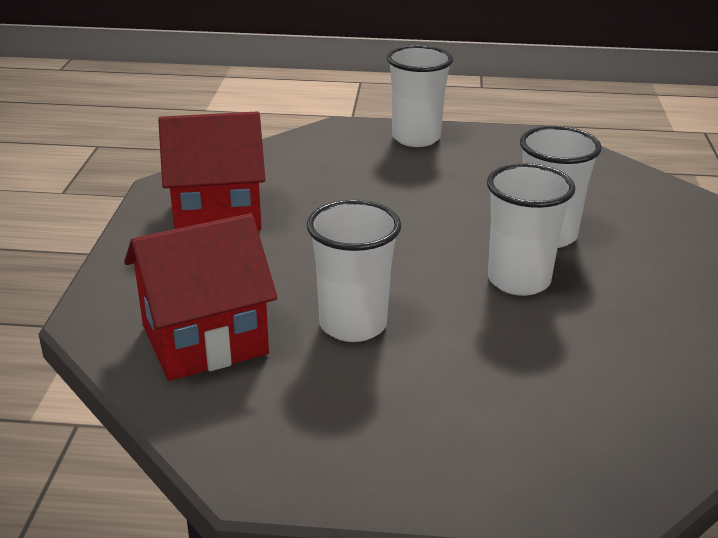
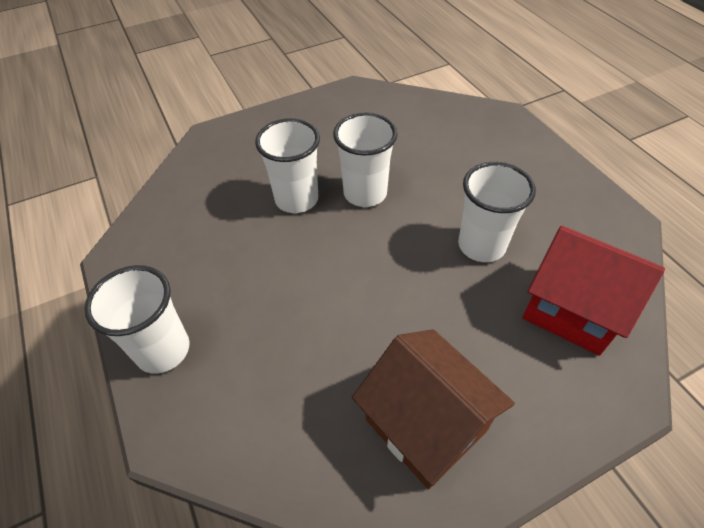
camera: 120 degrees left, 20 degrees up
red house [158,111,265,231] -> brown house [352,329,515,489]

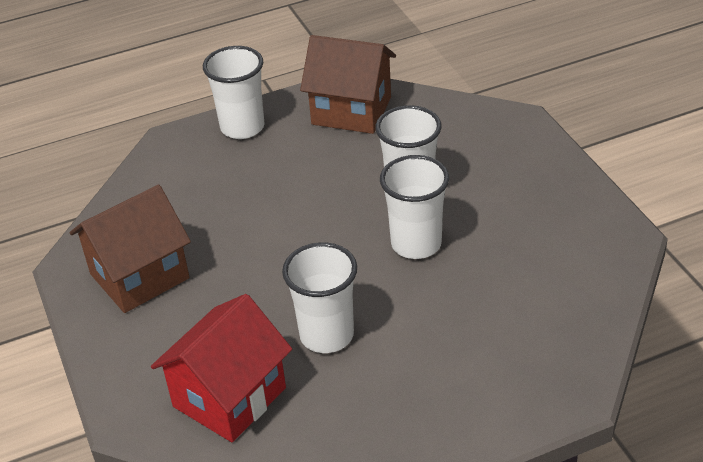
camera: 95 degrees right, 10 degrees down
none -> brown house [300,35,396,134]

